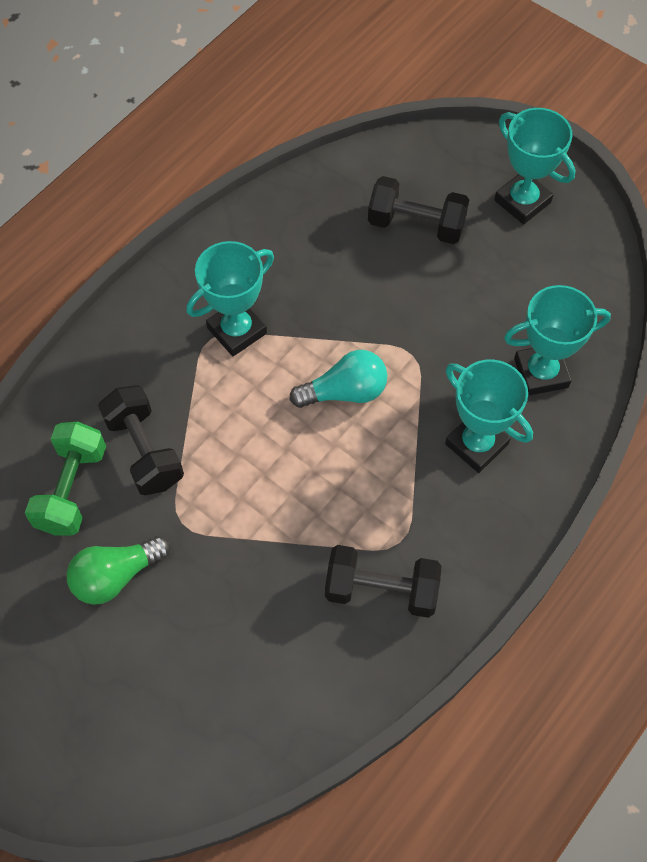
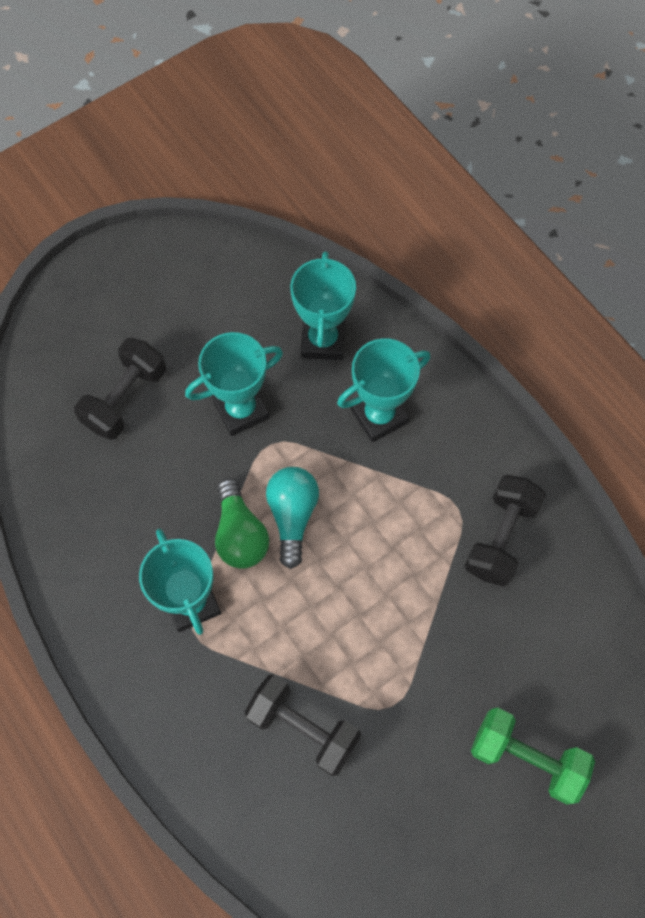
camera: 75 degrees left, 5 degrees up
green dumbbell [25,422,106,536] -> green dumbbell moved to [471,708,595,805]
green light bulb [67,536,170,605] -> green light bulb moved to [215,478,269,569]
black dumbbell [98,385,184,495] -> black dumbbell turned 45 degrees clockwise [245,674,361,776]
turquoise trophy [494,108,575,224] -> turquoise trophy moved to [185,332,283,436]

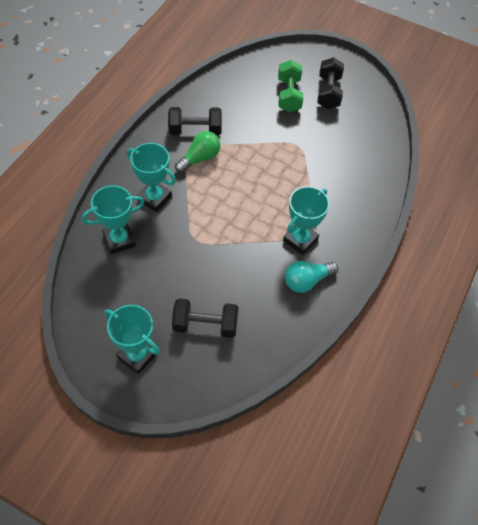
camera: 120 degrees left, 10 degrees down
turquoise trophy [185,332,283,436] -> turquoise trophy moved to [104,305,160,374]
green light bulb [215,478,269,569] -> green light bulb moved to [175,131,220,173]
black dumbbell [245,674,361,776] -> black dumbbell moved to [317,57,344,109]
turquoise light bulb [266,467,319,569] -> turquoise light bulb moved to [285,261,338,293]

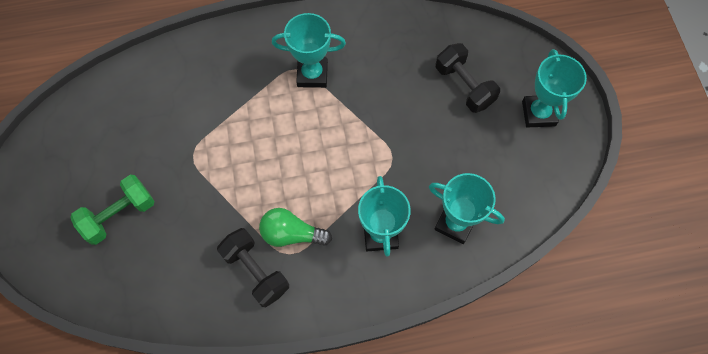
camera: 125 degrees left, 10 degrees up
turquoise light bulb [285,261,338,293] -> none
black dumbbell [317,57,344,109] -> none

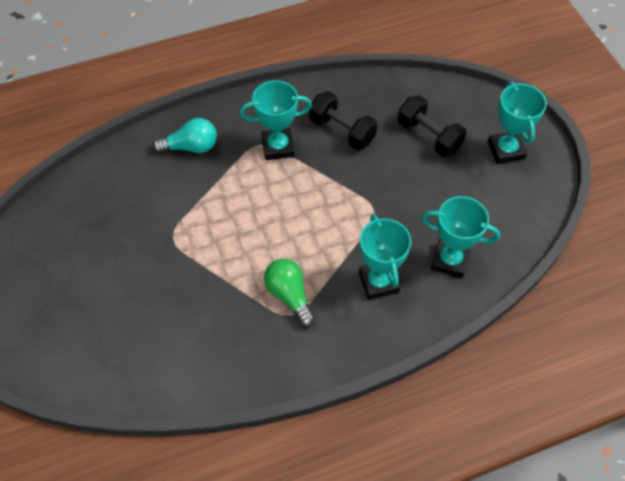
camera: 10 degrees left, 10 degrees down
green dumbbell [70,175,154,245] -> none
black dumbbell [217,228,289,307] -> black dumbbell moved to [309,91,377,150]
green light bulb [259,208,332,247] -> green light bulb turned 60 degrees clockwise [264,259,315,327]
none -> turquoise light bulb [152,118,217,153]

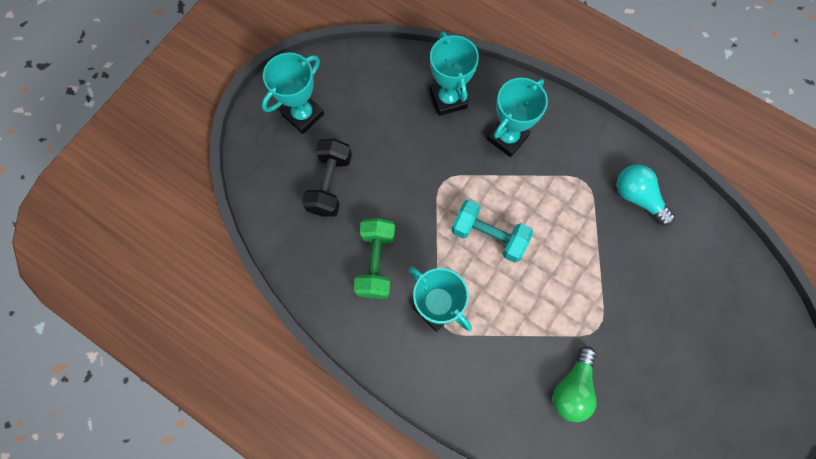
camera: 125 degrees left, 15 degrees up
turquoise light bulb [152,118,217,153] -> turquoise light bulb moved to [617,165,675,226]
green light bulb [264,259,315,327] -> green light bulb moved to [553,346,597,422]
black dumbbell [309,91,377,150] -> green dumbbell [354,218,395,299]
none -> turquoise dumbbell [451,200,533,263]

